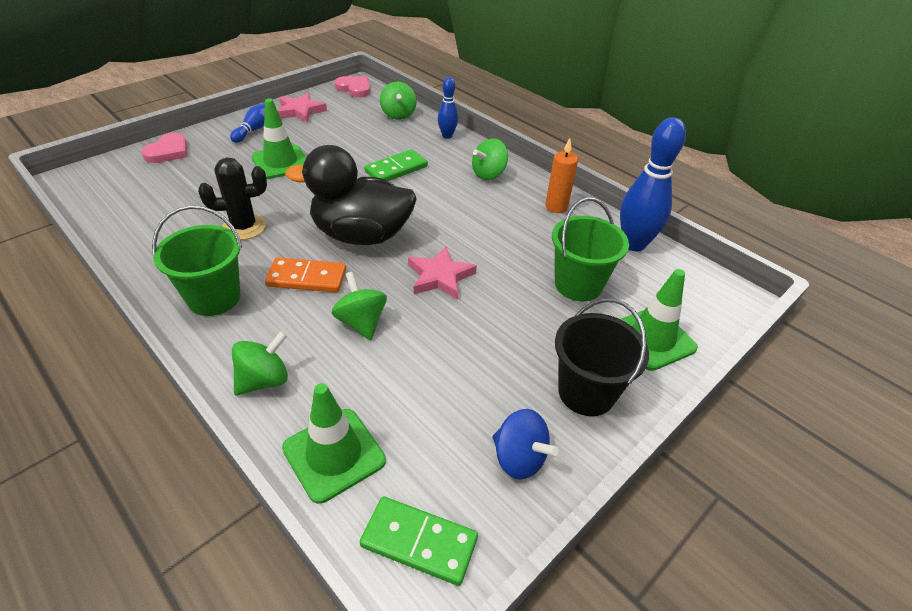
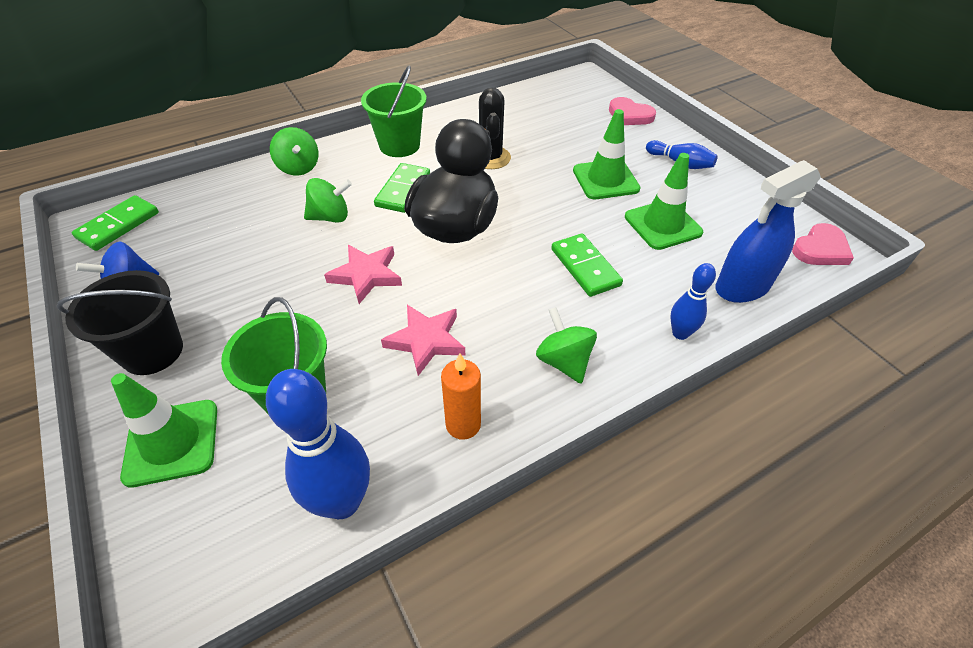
camera: 105 degrees right, 5 degrees up
orange domino [265,257,346,292] -> green domino [374,163,430,213]
pink star [277,93,327,123] -> pink star moved to [381,305,465,376]
green traffic cone [282,383,386,504] -> green traffic cone moved to [625,153,703,250]
green spinning top [380,82,417,120] -> blue spray bottle [715,160,821,303]

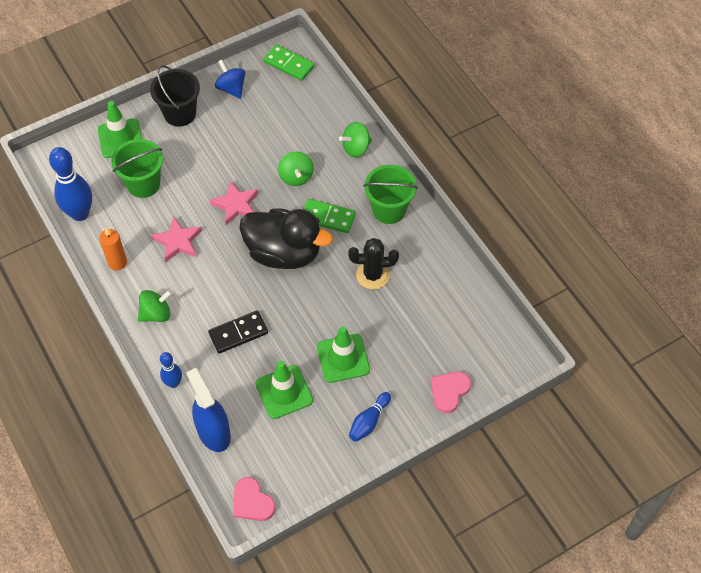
camera: 90 degrees right, 10 degrees up
green domino [551,233,623,297] -> black domino [208,310,268,354]

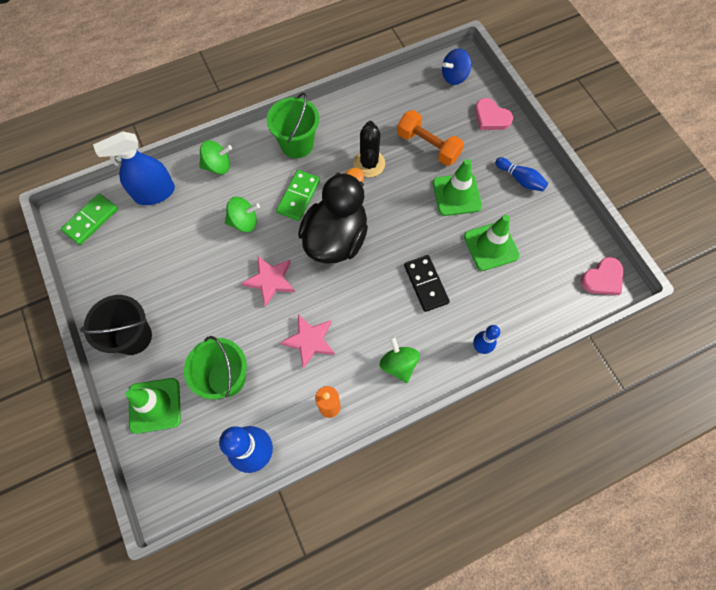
camera: 85 degrees left, 10 degrees up
blue spray bottle [186,368,231,452] -> blue spray bottle moved to [93,131,175,205]
blue spinning top [215,59,245,99] -> blue spinning top moved to [442,48,471,85]
green spinning top [339,122,372,157] -> green spinning top turned 75 degrees counterclockwise [199,140,232,174]
none -> orange dumbbell [397,110,464,166]

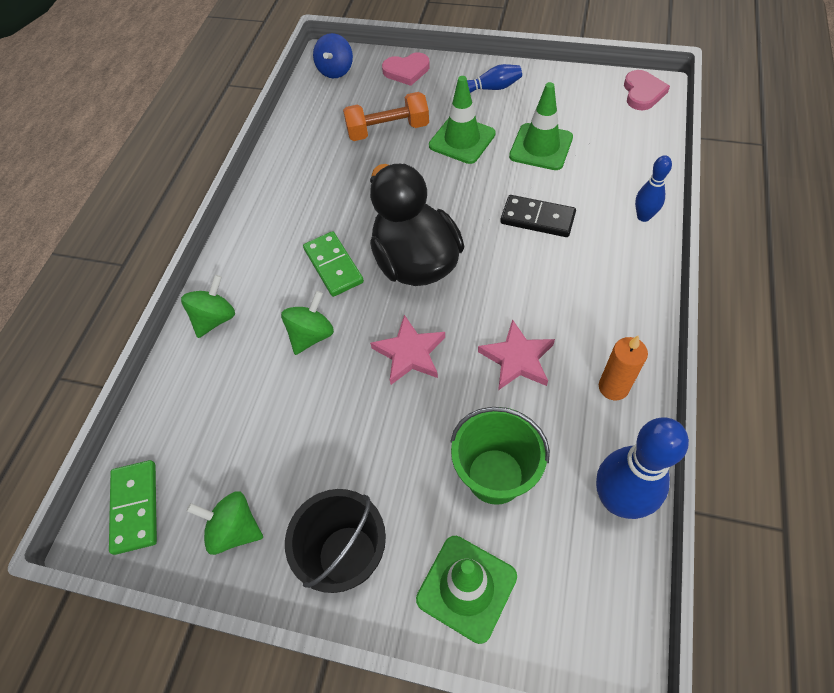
camera: 45 degrees left, 10 degrees down
blue spray bottle [93,131,175,205] -> none
green bucket [267,93,319,158] -> none
black cactus [353,121,385,177] -> none
green spinning top [380,336,420,383] -> green spinning top moved to [187,491,263,555]

